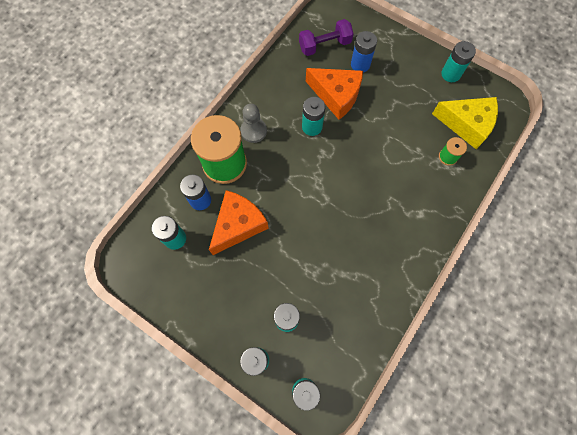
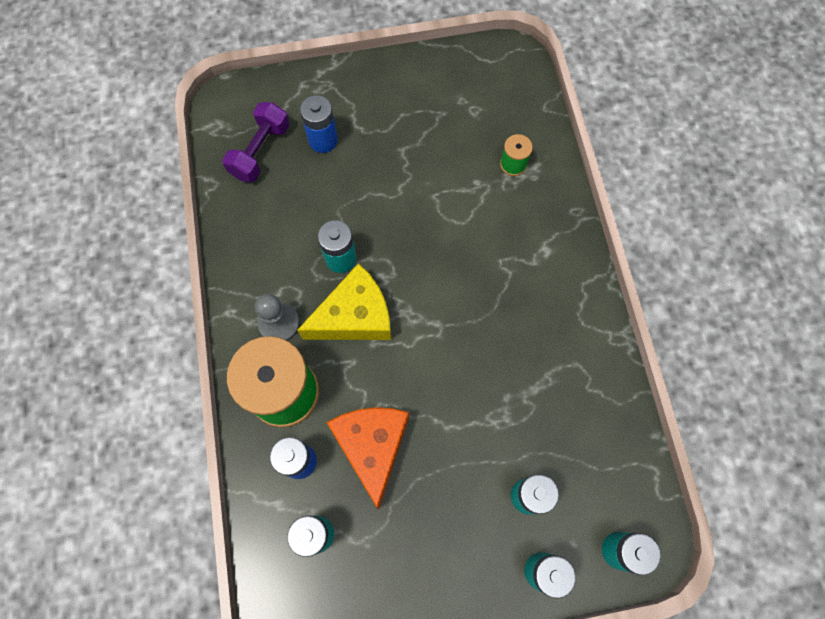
camera: 45 degrees left, 0 degrees up
orange cheese [306,68,363,120] -> none
yellow cheese [432,97,498,149] -> yellow cheese moved to [297,263,391,340]
turquoise battery [441,41,476,82] -> none

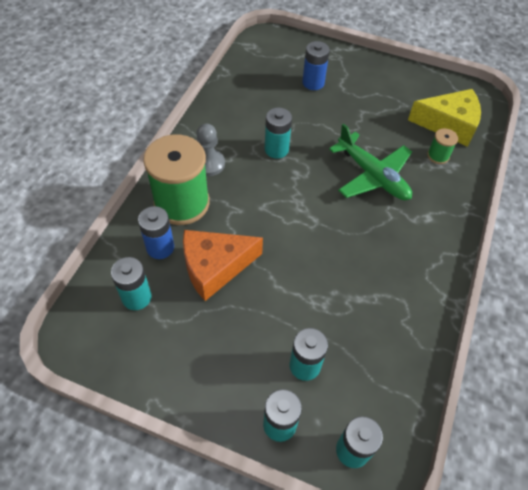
camera: 30 degrees right, 15 degrees down
purple dumbbell [222,102,290,182] -> none
yellow cheese [297,263,391,340] -> yellow cheese moved to [408,89,481,147]
orange cheese [326,407,409,509] -> orange cheese turned 135 degrees counterclockwise [183,230,263,301]
none -> green plane [329,123,412,200]

